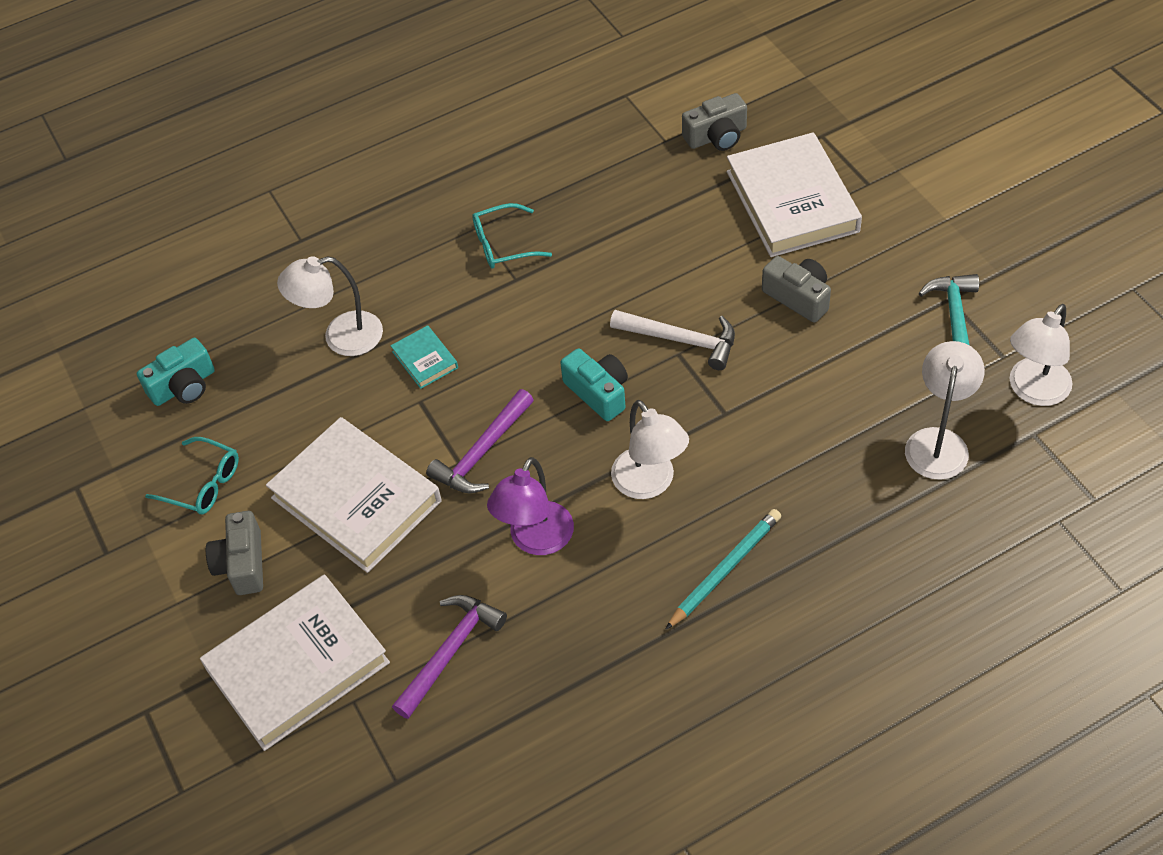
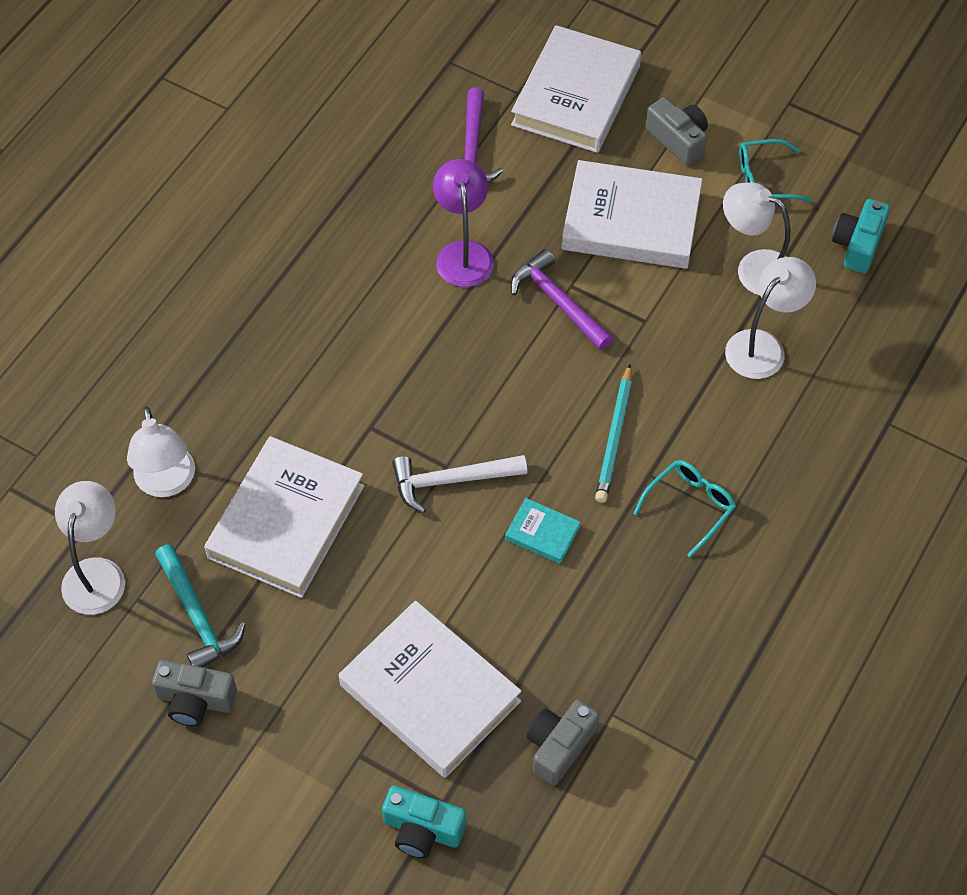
camera: 145 degrees right, 5 degrees up
turquoise book [391,325,458,389] -> turquoise book moved to [505,498,581,564]
purple hammer [426,389,534,493] -> purple hammer turned 45 degrees counterclockwise [511,249,613,350]
turquoise camera [560,348,628,421] -> turquoise camera moved to [382,785,466,859]
white lamp [611,400,689,499] -> white lamp moved to [723,182,791,296]
turquoise pencil [665,509,781,630] -> turquoise pencil moved to [595,364,632,503]
grey camera [762,256,831,323] -> grey camera moved to [152,660,237,726]
none -> white book [204,436,364,598]

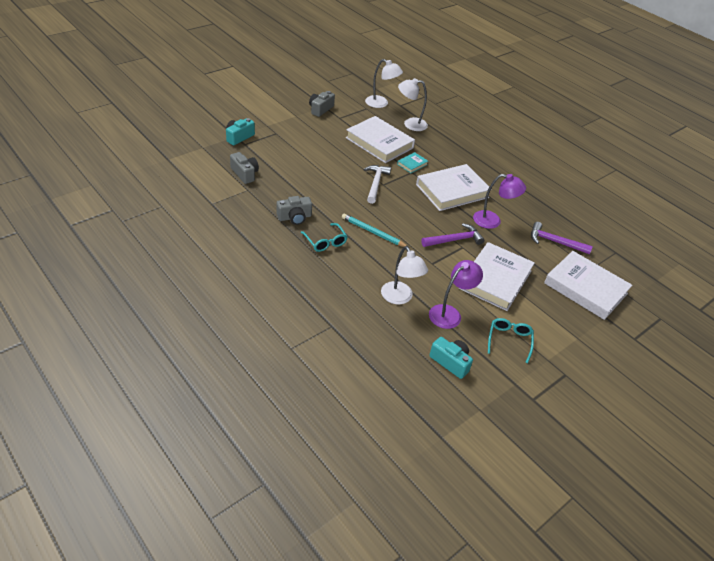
camera: 105 degrees right, 15 degrees down
turquoise hammer [155,544,246,667] -> none
white book [339,601,522,778] -> white book moved to [416,164,492,211]
turquoise book [505,498,581,564] -> turquoise book moved to [397,152,428,173]
grey camera [646,97,708,166] -> grey camera moved to [276,196,312,225]
white lamp [723,182,791,296] -> purple lamp [429,260,483,329]

